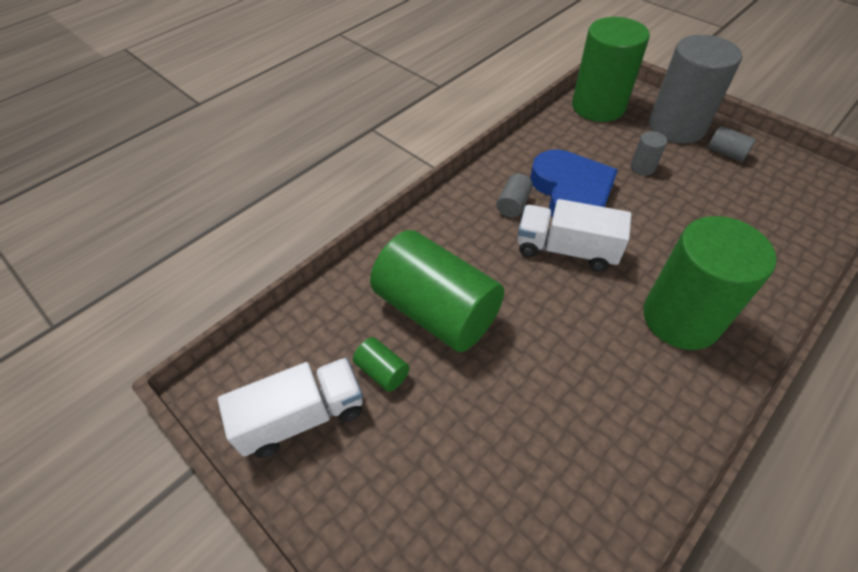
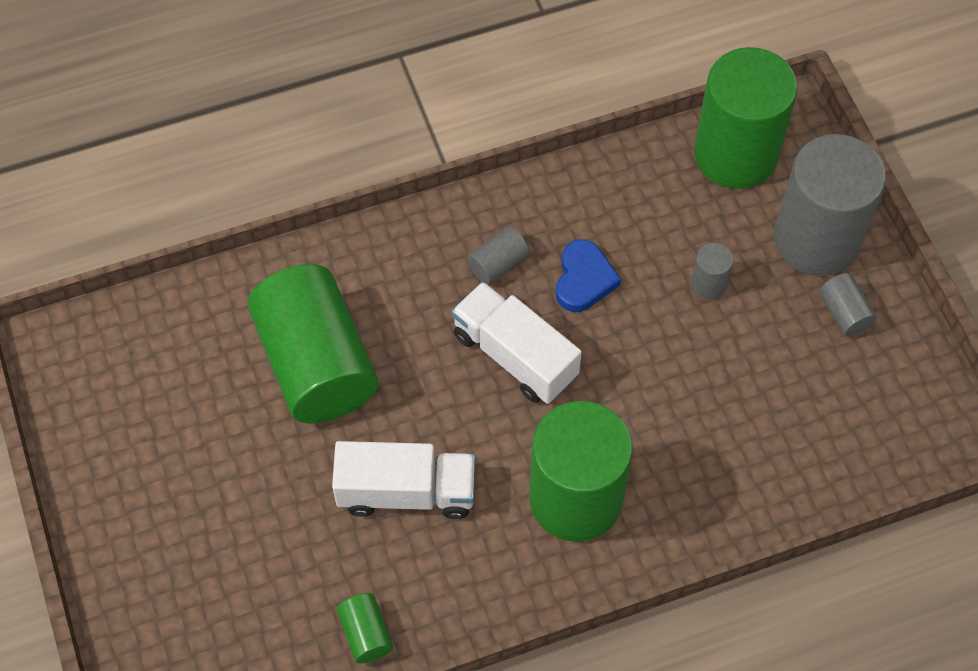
camera: 25 degrees right, 10 degrees up
white truck [218,358,363,458] -> white truck moved to [332,441,475,519]
green cylinder [353,337,409,392] -> green cylinder moved to [337,593,393,663]
blue heart [530,149,618,217] -> blue heart [556,240,621,312], size x0.55

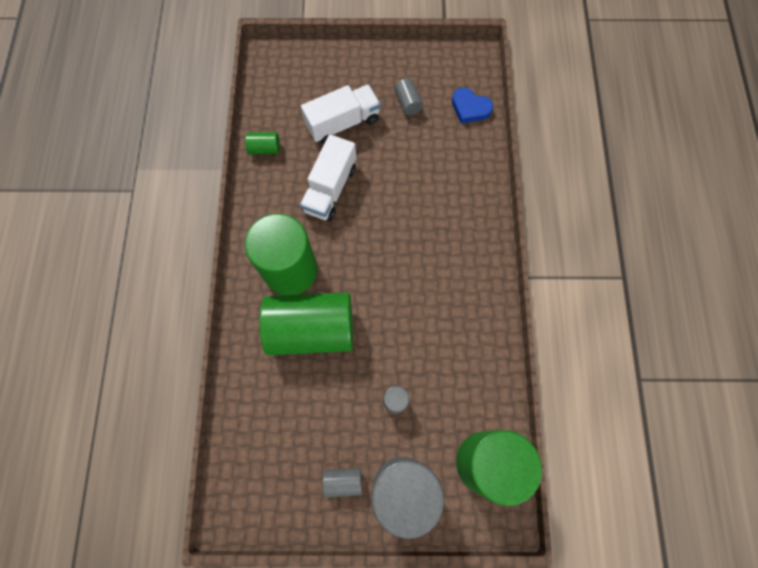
camera: 110 degrees right, 10 degrees up
green cylinder [247,264,378,424] -> green cylinder moved to [259,292,353,355]
white truck [452,282,582,404] -> white truck moved to [301,84,380,144]
grey cylinder [467,227,529,284] -> grey cylinder moved to [394,78,423,115]
blue heart [556,240,621,312] -> blue heart moved to [452,87,493,123]

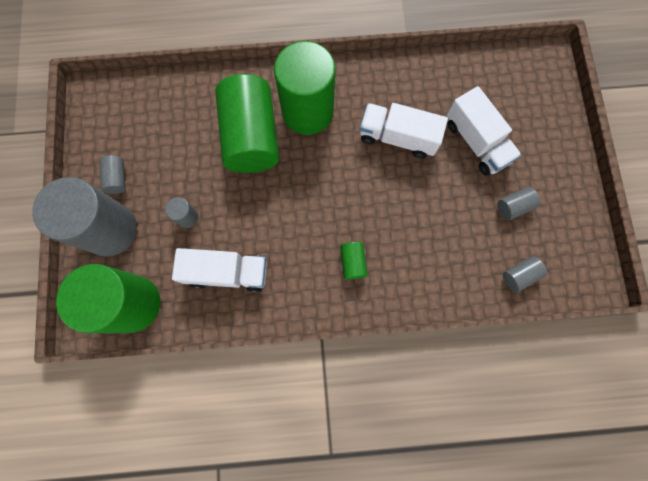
camera: 85 degrees right, 5 degrees up
green cylinder [245,132,280,154] -> green cylinder moved to [340,242,367,280]
blue heart [452,87,493,123] -> grey cylinder [503,256,547,292]
none -> white truck [172,248,267,292]

